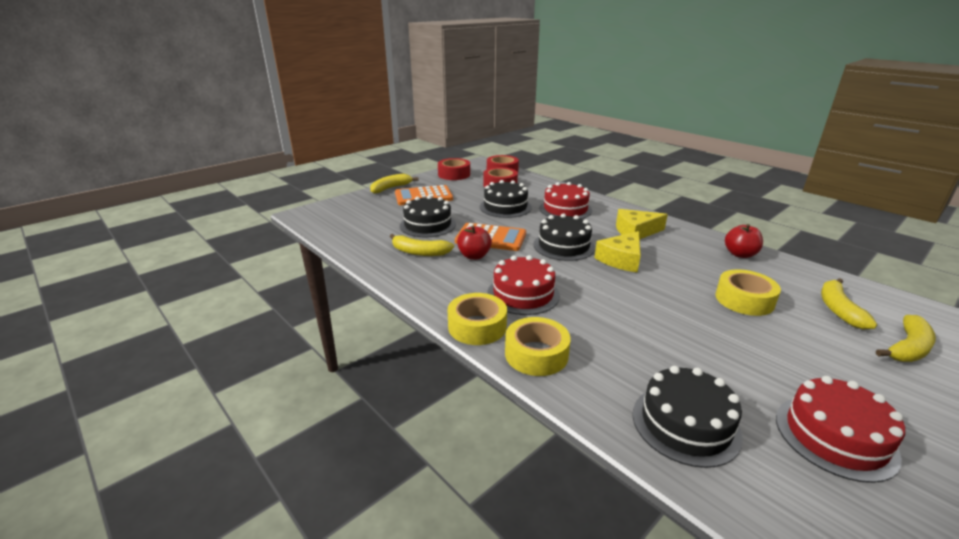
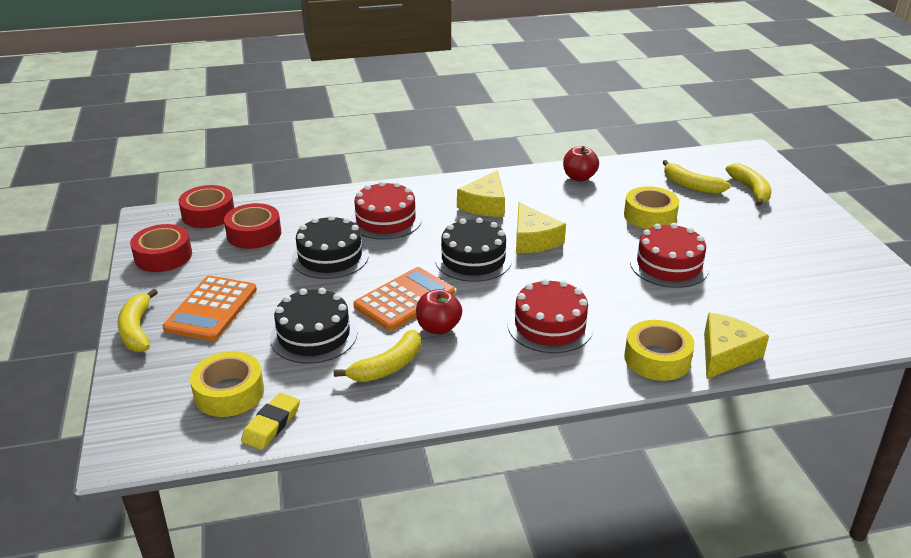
camera: 60 degrees left, 5 degrees up
yellow tape [447,293,507,345] -> yellow tape moved to [190,351,264,417]
black cake [633,366,743,468] -> none
red cake [776,376,905,483] -> red cake moved to [630,223,709,288]
none -> yellow eraser [241,393,300,450]
none -> yellow cheese [704,313,769,379]

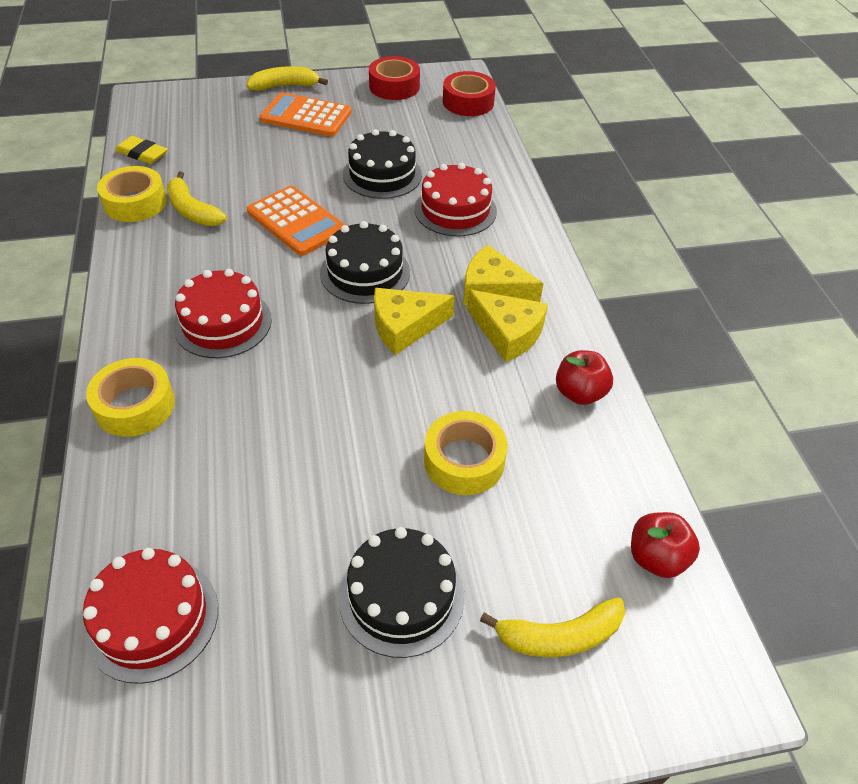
camera: 90 degrees right, 15 degrees up
yellow tape [190,351,264,417] -> yellow tape moved to [97,166,167,222]
red tape [224,203,281,249] -> none
black cake [270,288,357,364] -> black cake moved to [338,527,464,658]
red apple [416,289,462,335] -> red apple moved to [631,512,700,578]
red cake [630,223,709,288] -> red cake moved to [83,548,218,684]
yellow banana [662,160,731,194] -> none
yellow cheese [704,313,769,379] -> yellow cheese moved to [467,290,548,362]

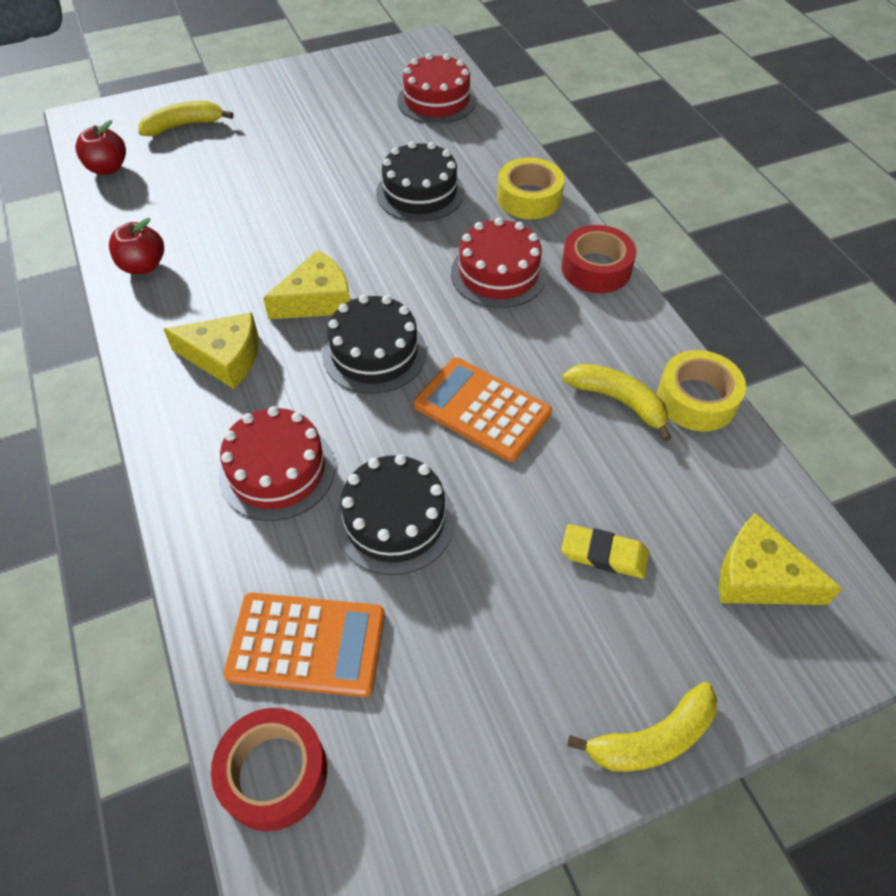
camera: 170 degrees right, 5 degrees up
yellow eraser [115,136,168,164] -> yellow eraser moved to [561,524,649,579]
orange calculator [260,92,352,137] -> orange calculator moved to [224,593,385,697]
black cake [338,527,464,658] -> black cake moved to [376,141,464,222]
red tape [369,56,420,100] -> red tape moved to [561,225,636,293]
yellow tape [424,411,508,495] -> none
yellow cheese [467,290,548,362] -> yellow cheese moved to [719,513,843,605]

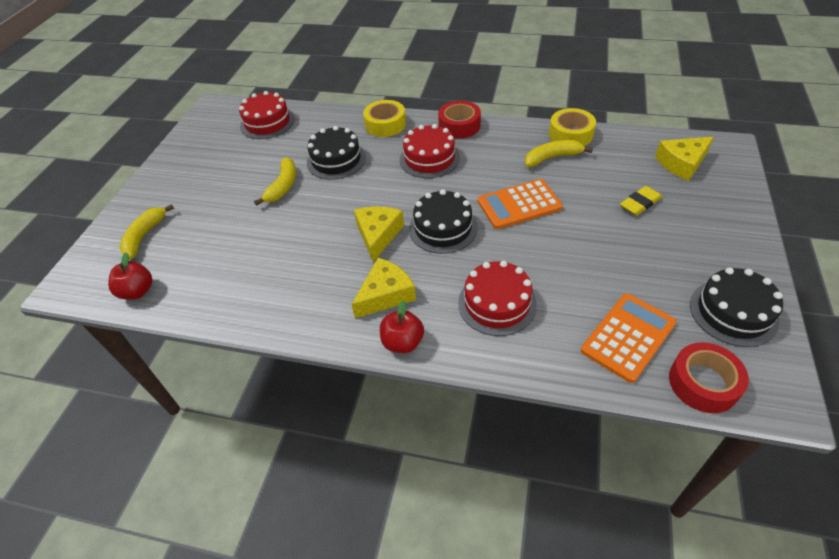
camera: 50 degrees left, 5 degrees down
red apple [109,218,164,274] -> red apple moved to [380,301,424,353]
black cake [334,454,455,575] -> black cake moved to [690,267,783,347]
yellow banana [567,682,717,772] -> yellow banana moved to [254,157,296,206]

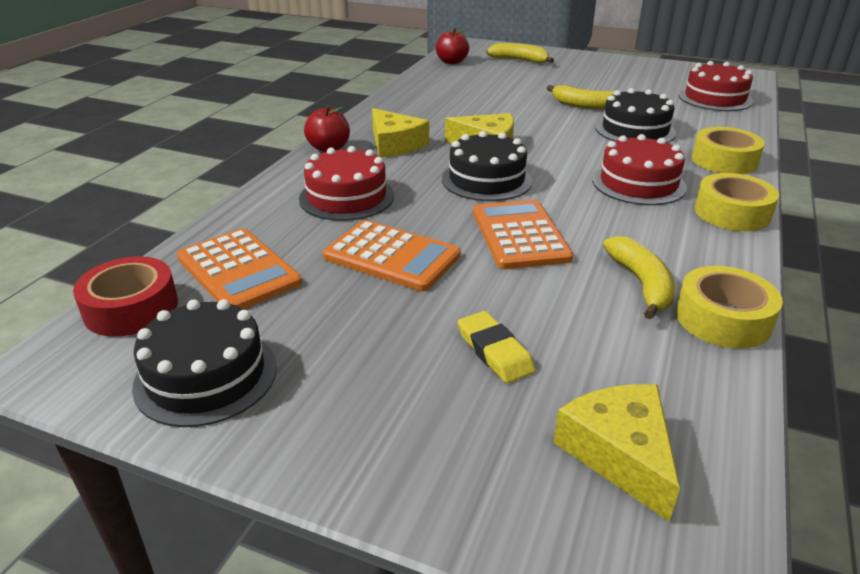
camera: 95 degrees right, 15 degrees down
red tape [438,101,481,139] -> yellow tape [695,173,779,231]
none -> orange calculator [323,220,461,291]

